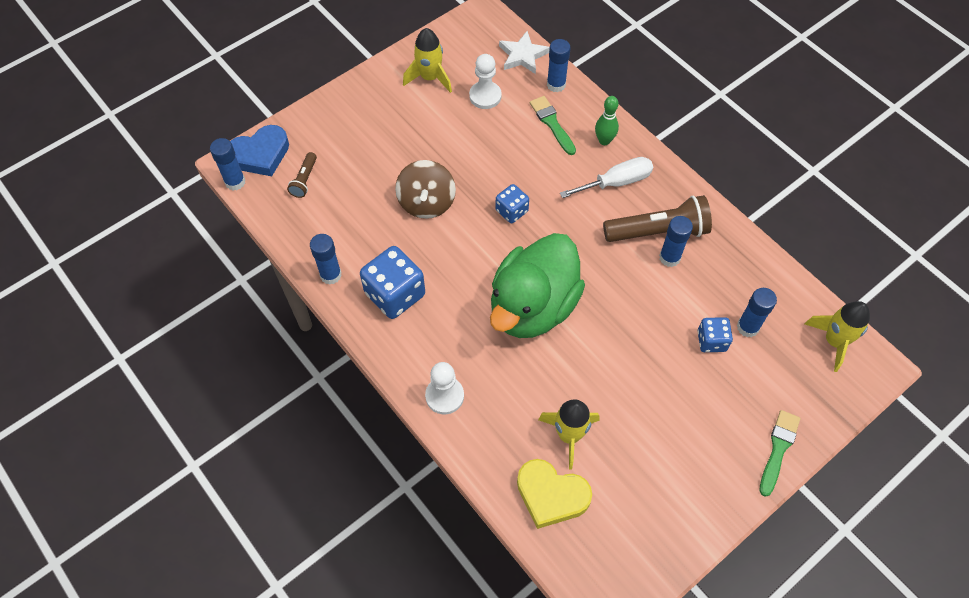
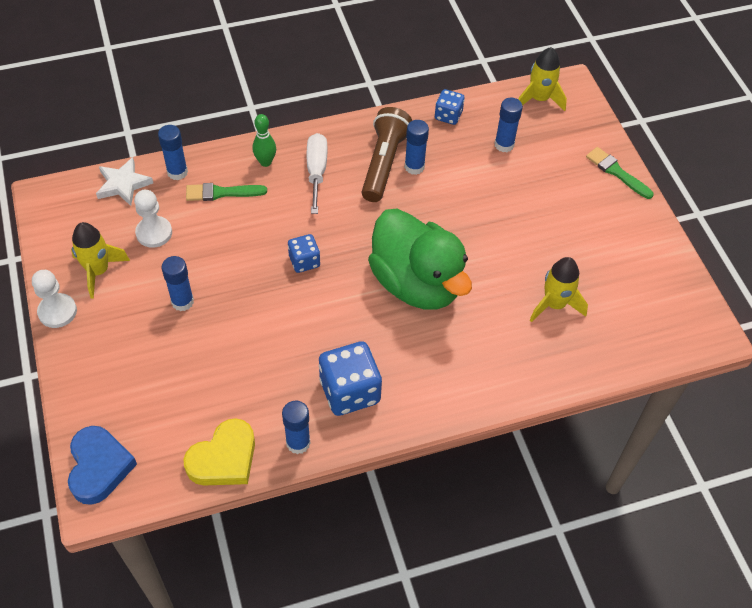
camera: 70 degrees left, 5 degrees down
blue glue stick [210,138,245,191] -> blue glue stick moved to [161,256,194,311]
brown flashlight [287,152,317,198] -> none
brown spinning top [395,160,456,219] -> none
white pawn [425,362,464,414] -> white pawn moved to [32,270,77,328]
yellow heart [517,459,592,529] -> yellow heart moved to [183,418,255,485]
blue dice [698,317,733,352] -> blue dice moved to [435,89,465,125]

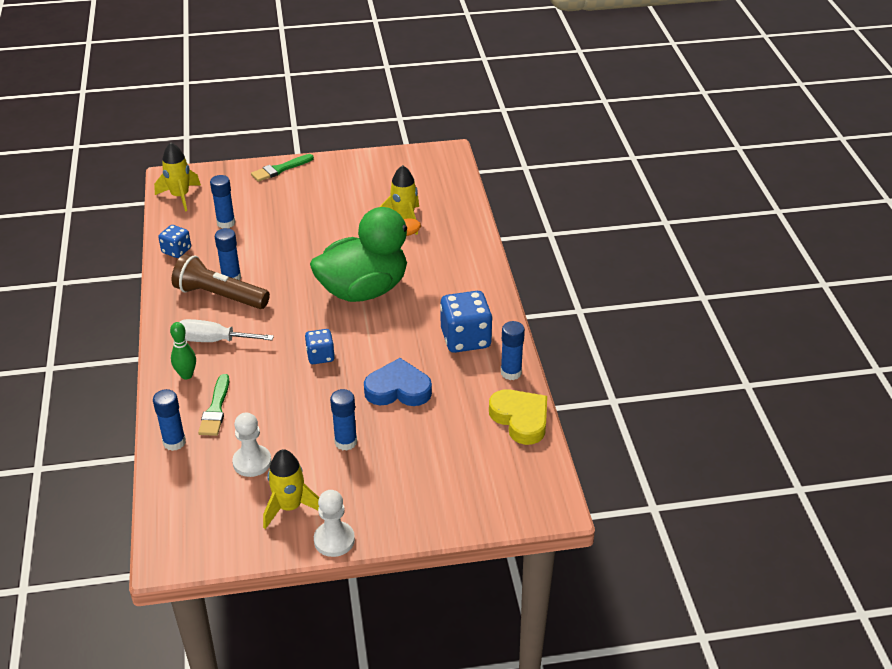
camera: 80 degrees left, 15 degrees down
blue heart [68,426,137,505] -> blue heart moved to [364,358,432,406]
white star [96,157,153,206] -> none

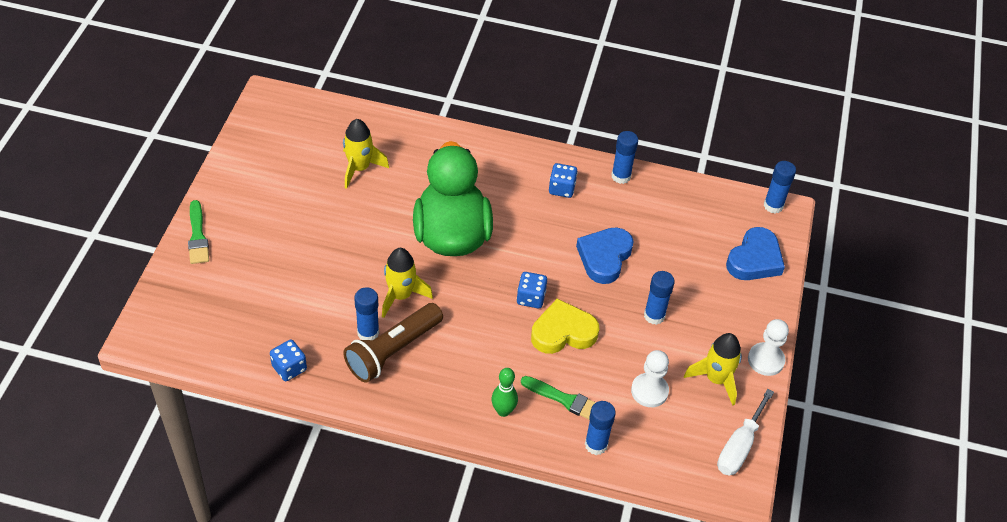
camera: 70 degrees left, 10 degrees up
yellow rocket [154,143,201,211] -> yellow rocket moved to [382,248,433,318]
white screwdriver [180,319,274,342] -> white screwdriver moved to [717,389,774,475]
blue glue stick [210,175,235,229] -> blue glue stick moved to [764,161,796,213]
blue dice [440,291,493,353] -> blue dice [549,163,578,198], size x0.57
yellow heart [489,389,547,445] -> yellow heart moved to [531,299,599,354]
none -> blue heart [726,227,785,280]

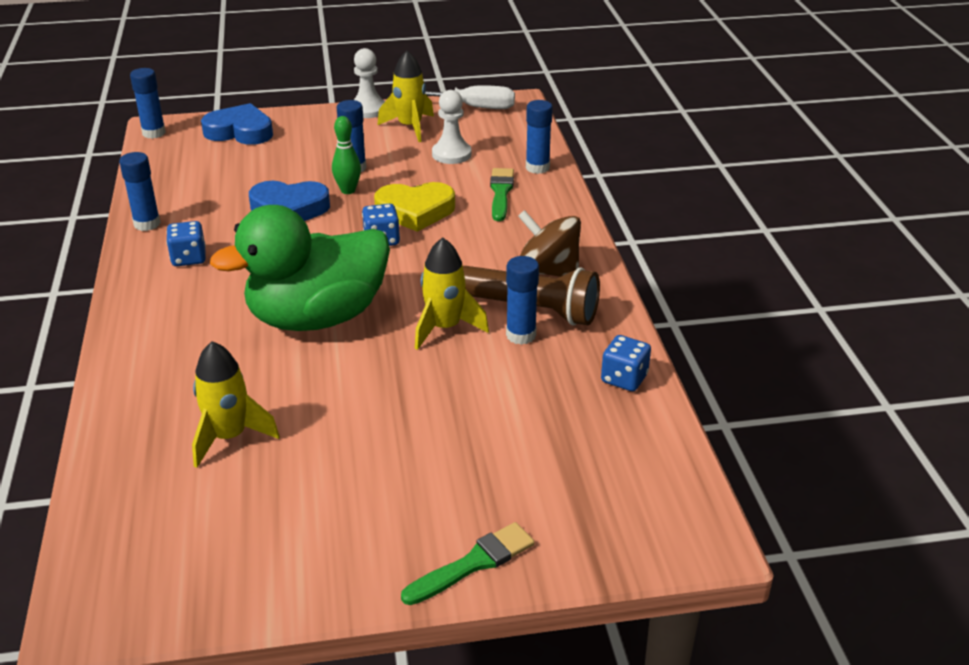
camera: 110 degrees left, 15 degrees down
green bowling pin [491,368,518,417] -> green bowling pin moved to [332,116,361,194]
yellow heart [531,299,599,354] -> yellow heart turned 60 degrees counterclockwise [374,182,455,232]
none -> brown spinning top [518,210,581,277]

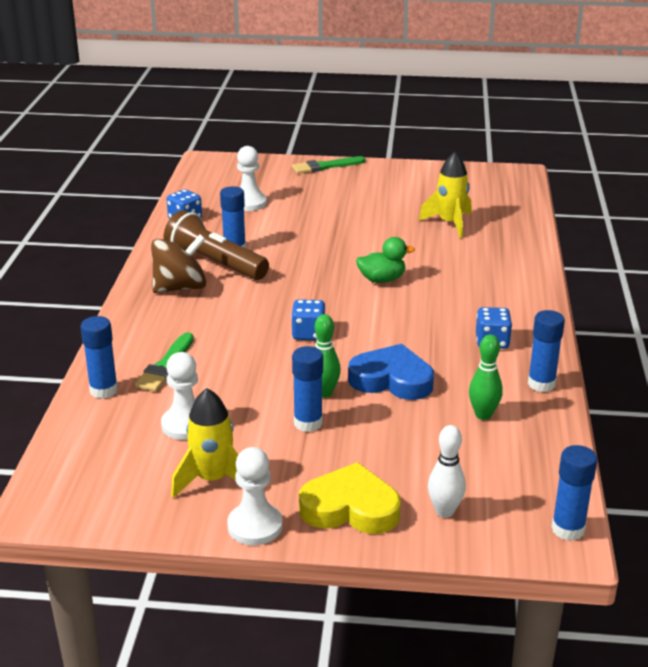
camera: 165 degrees left, 5 degrees down
blue heart [201,103,273,145] -> white bowling pin [428,425,466,518]
green duck [210,205,390,331] -> green duck [356,237,415,283], size x0.42
yellow heart [374,182,455,232] -> yellow heart moved to [299,462,401,534]
yellow rocket [415,237,489,350] -> none
white screwdriver [425,85,515,109] -> none
brown spinning top [518,210,581,277] -> brown spinning top turned 75 degrees counterclockwise [151,234,206,293]
none -> white pawn [237,146,267,211]
none -> green bowling pin [469,335,503,420]

